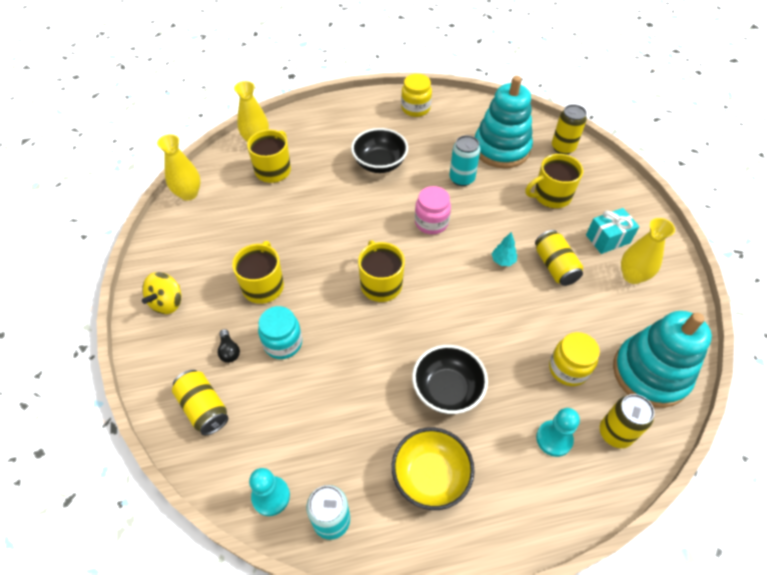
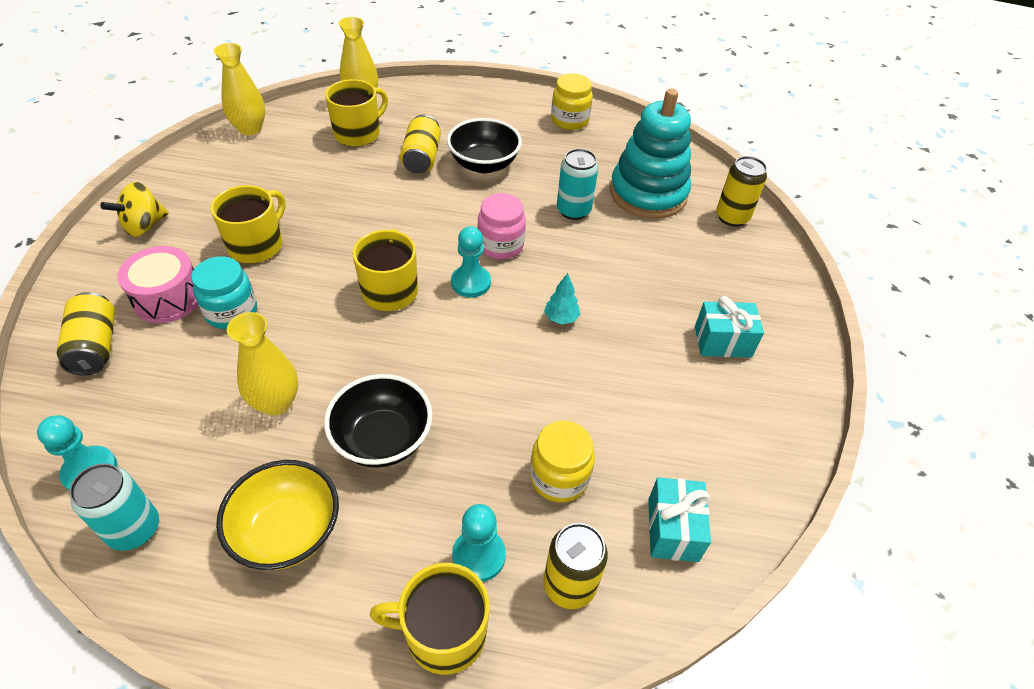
camera: 20 degrees right, 5 degrees down
black light bulb [218,329,240,363] -> pink drum [117,246,198,323]
yellow mug [525,154,583,208] -> yellow mug moved to [370,563,490,675]
yellow can [535,230,583,286] -> yellow can moved to [400,114,441,174]
turquoise stacking toy [613,311,712,408] -> turquoise gift [648,477,711,562]
yellow vase [621,218,675,284] -> yellow vase moved to [227,312,298,416]
none -> turquoise pawn [451,226,491,298]

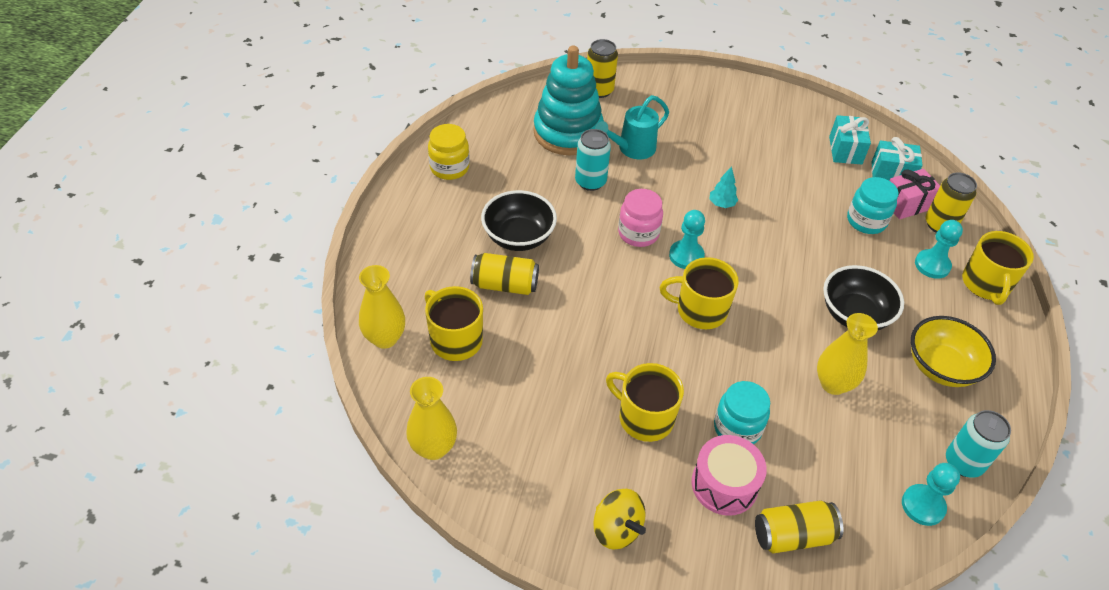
camera: 85 degrees left, 0 degrees up
yellow jar [530,421,595,503] -> turquoise jar [847,177,899,234]
turquoise gift [695,296,764,357] -> turquoise gift moved to [829,115,871,164]
none -> turquoise watering can [595,95,669,159]
none -> pink gift [890,169,940,220]

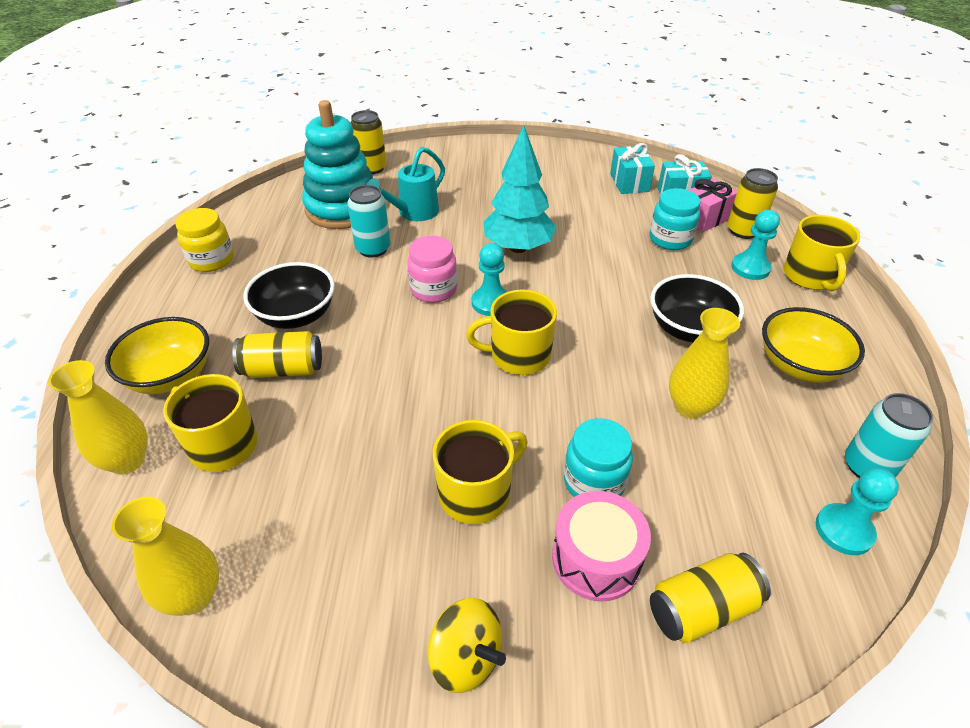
camera: 10 degrees left, 5 degrees down
yellow mug [606,363,684,442] -> yellow mug turned 120 degrees clockwise [433,420,528,524]
turquoise tree [710,166,738,208] -> turquoise tree [484,125,556,253], size x2.30
none -> yellow bowl [105,317,209,394]

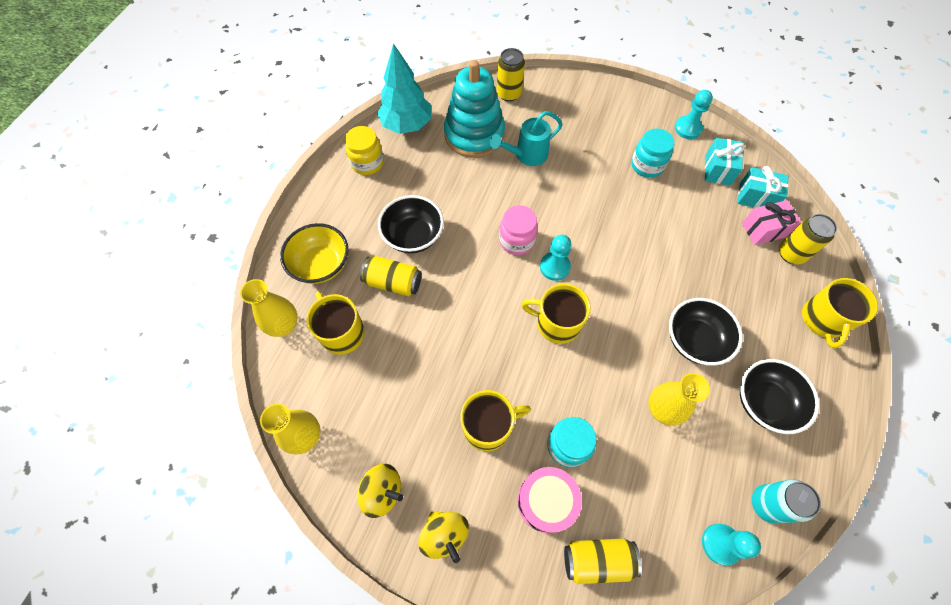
camera: 20 degrees right, 20 degrees up
turquoise can [347,185,390,258] -> none
turquoise tree [484,125,556,253] -> turquoise tree moved to [377,43,431,134]
turquoise jar [649,188,701,250] -> turquoise jar moved to [631,128,675,178]
turquoise pawn [731,210,780,280] -> turquoise pawn moved to [675,90,713,139]
yellow bowl [762,307,865,383] -> black bowl [740,359,819,434]
none -> yellow spinning top [357,464,403,518]

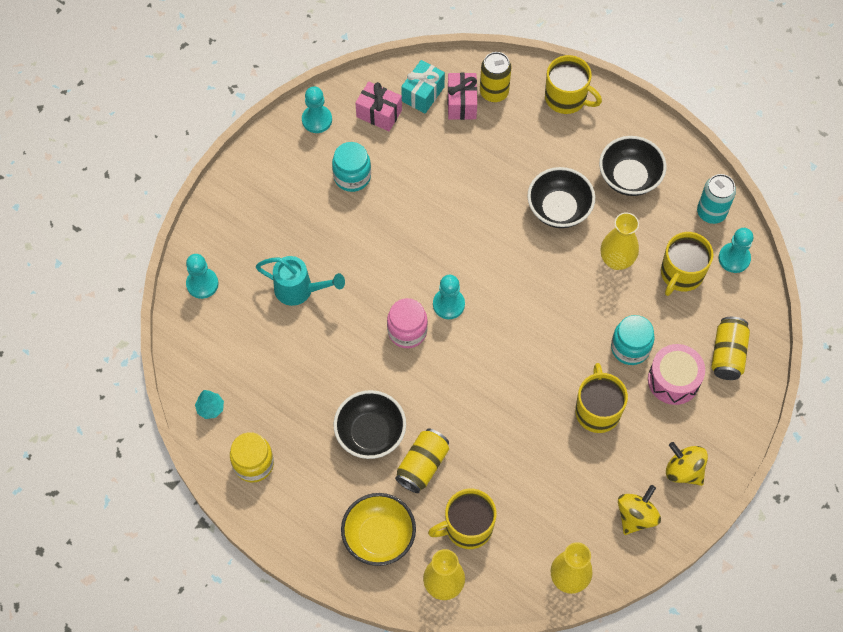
camera: 75 degrees left, 0 degrees up
turquoise tree [377,43,431,134] -> turquoise tree [195,390,224,419], size x0.44
yellow spinning top [418,511,469,563] -> yellow spinning top turned 120 degrees counterclockwise [666,442,708,486]
turquoise stacking toy [444,60,505,158] -> none
turquoise watering can [490,111,563,166] -> turquoise watering can turned 60 degrees counterclockwise [256,256,345,306]
yellow can [497,48,525,102] -> turquoise pawn [186,254,219,299]
yellow mug [521,284,591,344] -> yellow mug moved to [661,232,713,296]
turquoise gift [705,138,745,185] -> pink gift [355,81,402,131]

